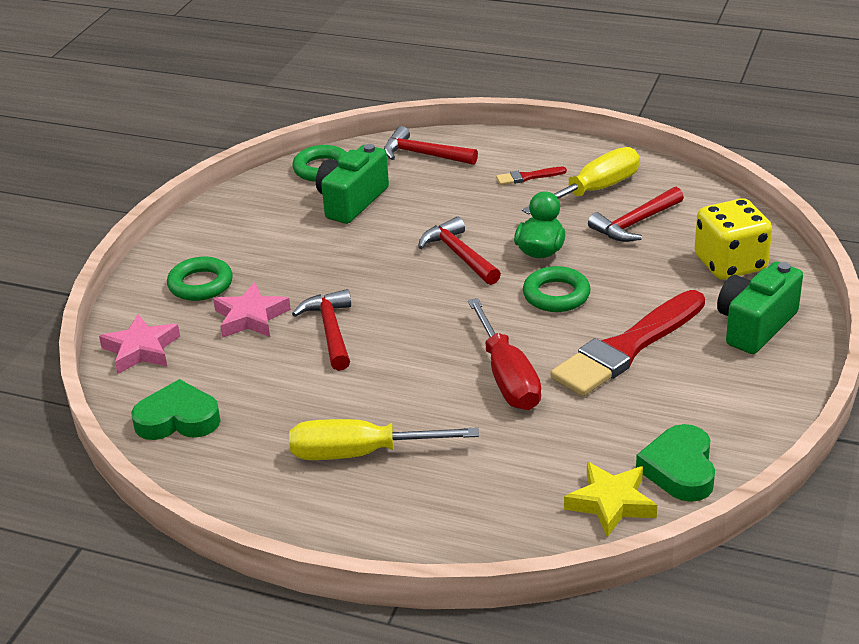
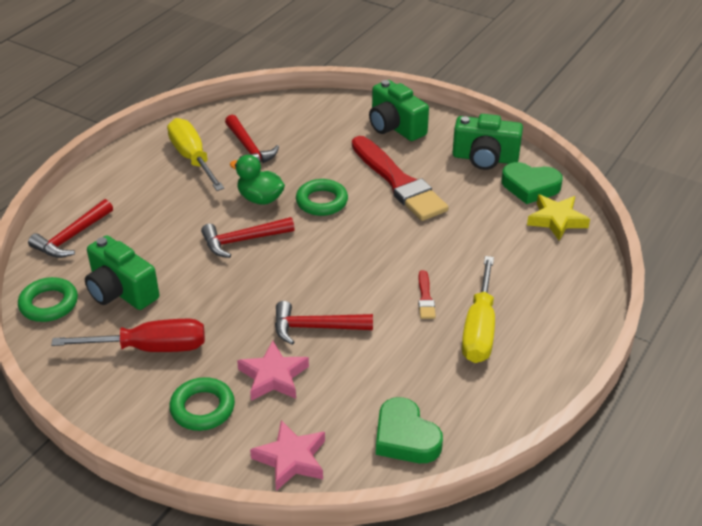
camera: 80 degrees left, 5 degrees up
green heart [131,379,221,440] -> green heart turned 45 degrees counterclockwise [376,397,443,463]
red screwdriver [468,298,541,410] -> red screwdriver moved to [51,319,205,352]
red brush [496,167,567,185] -> red brush moved to [418,270,436,319]
yellow dice [695,198,772,280] -> none
none -> green camera [453,114,523,170]

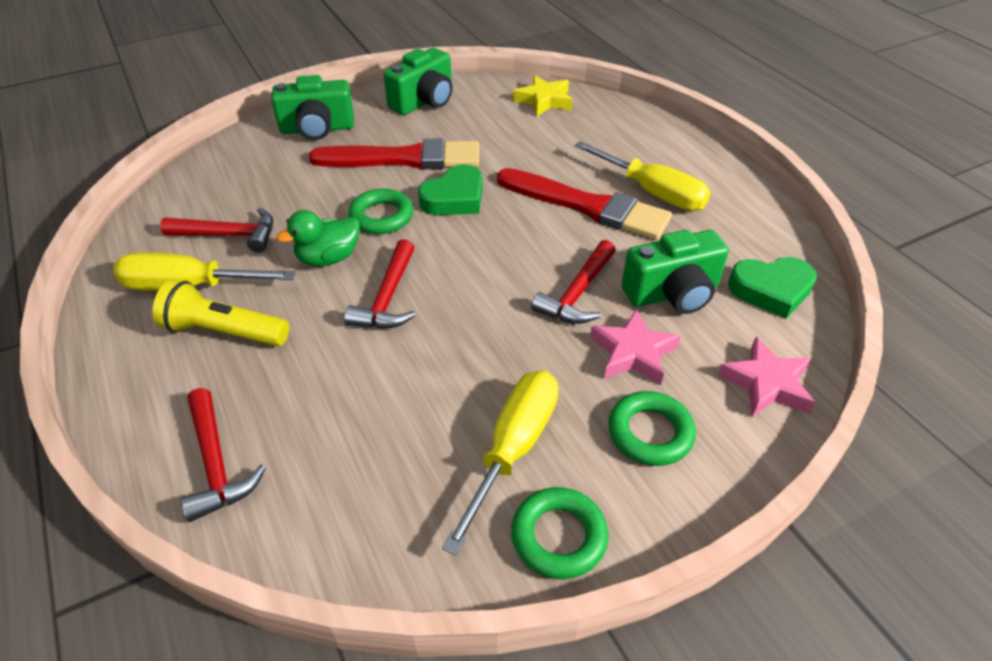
camera: 60 degrees left, 5 degrees up
green ring [18,277,78,322] -> green ring moved to [511,487,608,579]
red screwdriver [51,319,205,352] -> yellow screwdriver [442,371,559,555]
green camera [85,235,159,310] -> green camera moved to [621,230,729,314]
red brush [418,270,436,319] -> red brush [497,168,672,240], size x2.43
green heart [501,162,563,204] -> green heart moved to [418,164,483,215]
none -> yellow flashlight [152,280,289,346]

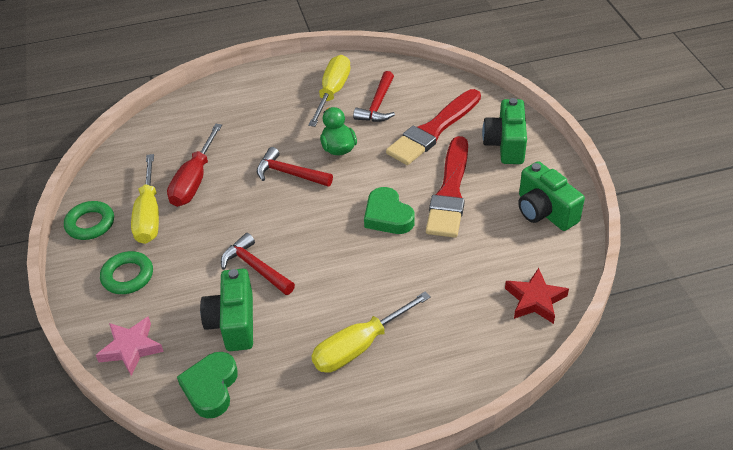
camera: 105 degrees right, 0 degrees up
yellow flashlight [152,280,289,346] -> none
red hammer [181,388,266,522] -> none
green ring [348,188,413,234] -> none
yellow screwdriver [442,371,559,555] -> yellow screwdriver turned 45 degrees clockwise [131,154,159,244]
red brush [497,168,672,240] -> red brush moved to [386,89,481,165]
yellow star [513,75,573,116] -> red star [505,268,569,324]
pink star [590,309,681,385] -> none
none -> red screwdriver [167,124,222,207]

